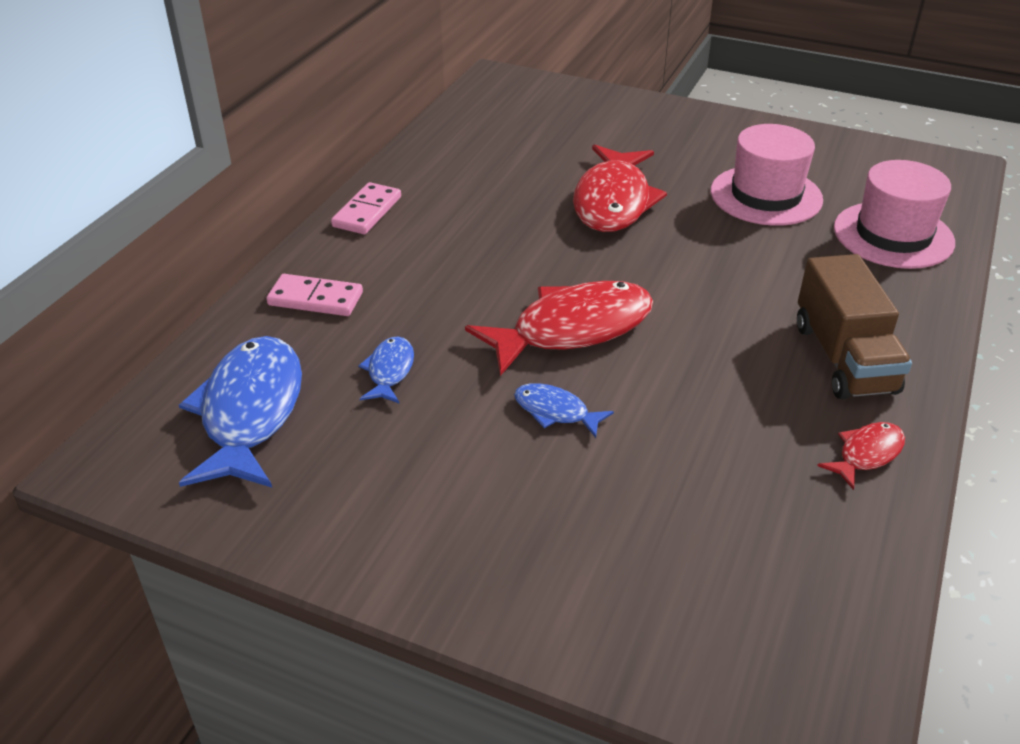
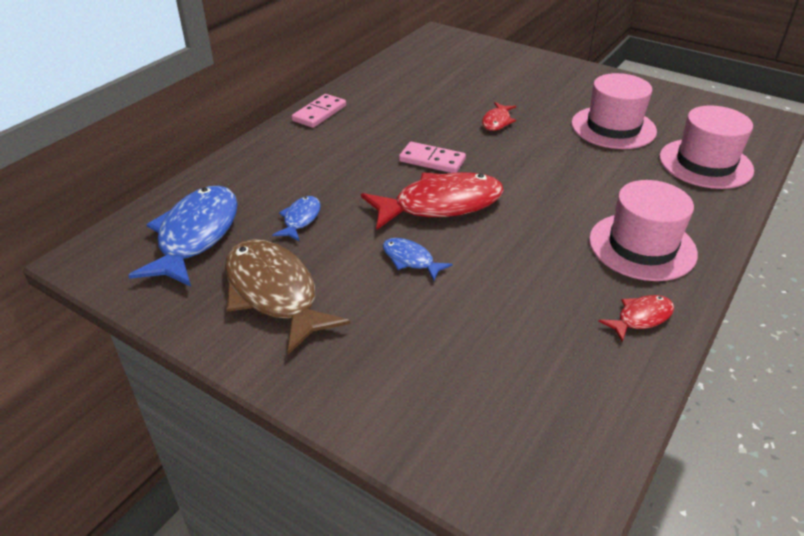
camera: 10 degrees right, 0 degrees up
pink domino [266,274,363,316] -> pink domino moved to [399,142,466,173]
red fish [573,144,667,232] -> red fish [482,102,516,131], size x0.48
brown truck [797,254,912,400] -> pink hat [589,180,698,281]
none -> brown fish [225,239,351,354]

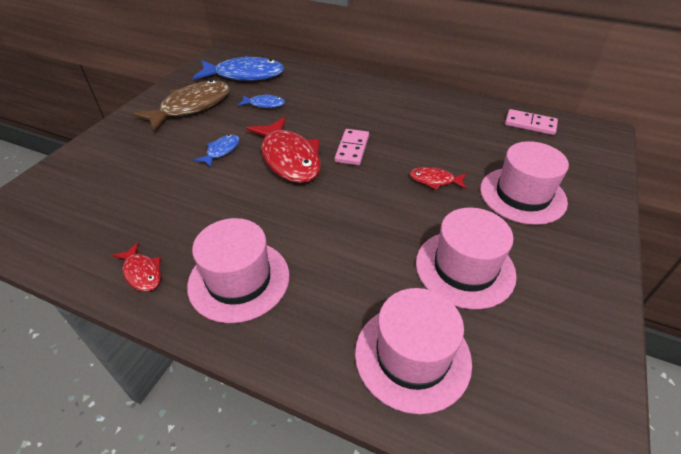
camera: 80 degrees right, 5 degrees up
pink domino [292,94,346,128] -> pink domino moved to [505,109,558,135]
none -> pink hat [480,141,569,225]

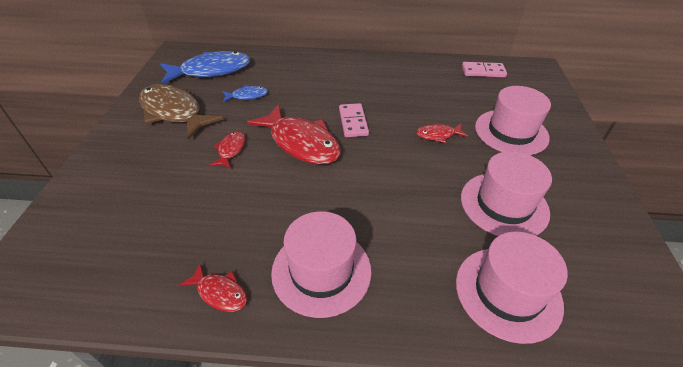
camera: 20 degrees left, 0 degrees up
brown fish [132,80,230,131] -> brown fish turned 75 degrees counterclockwise [139,84,223,139]
blue fish [194,134,240,167] -> red fish [210,131,245,168]

